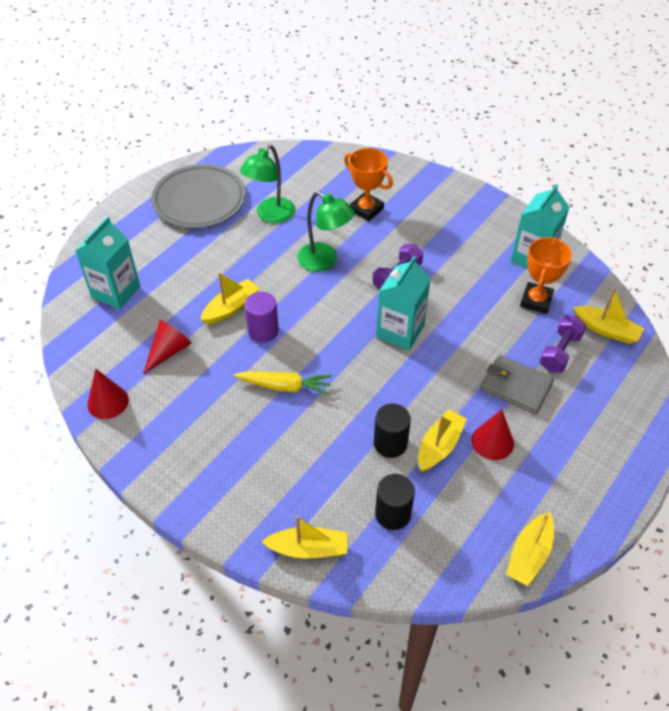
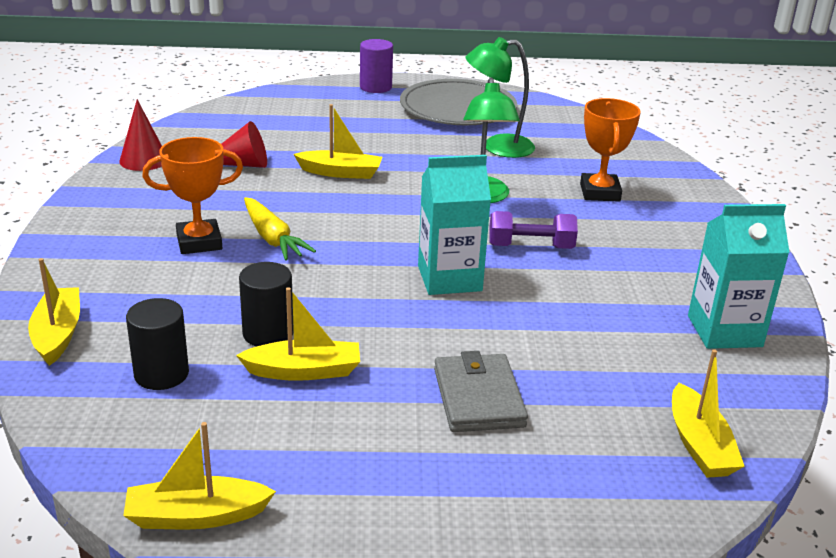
camera: 50 degrees right, 20 degrees down
turquoise carton [75,217,140,309] -> none
purple cylinder [245,292,279,343] -> purple cylinder moved to [360,39,393,93]
yellow boat [261,516,347,559] -> yellow boat turned 150 degrees counterclockwise [28,258,80,366]
red cone [472,409,514,460] -> none
orange trophy [520,237,572,314] -> orange trophy moved to [142,137,243,254]
purple dumbbell [539,316,586,373] -> none

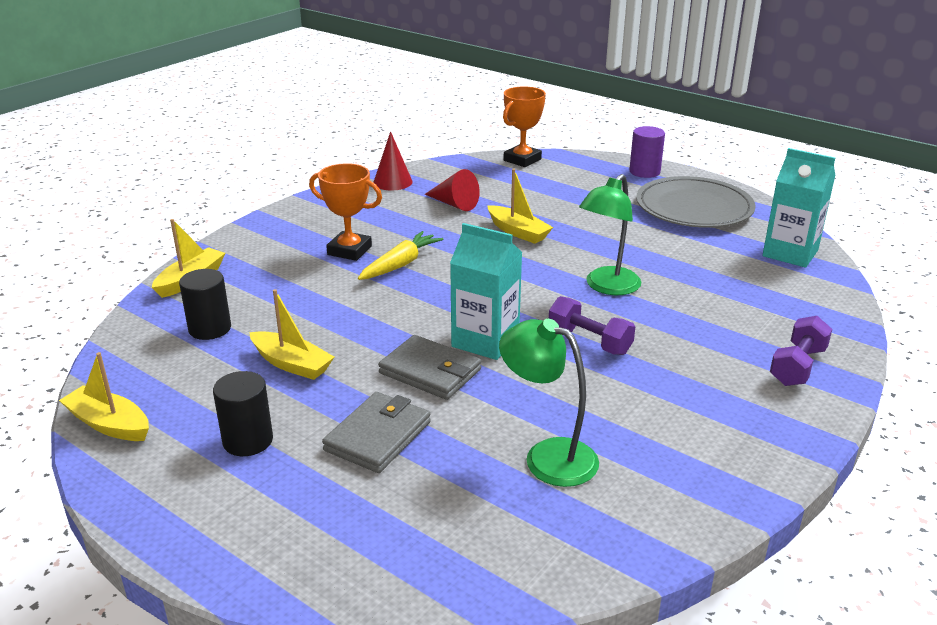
camera: 40 degrees right, 0 degrees up
black cylinder [239,262,294,347] -> black cylinder moved to [213,371,273,456]
yellow carrot [244,197,316,260] -> yellow carrot turned 150 degrees counterclockwise [358,231,443,280]
green lamp [466,37,535,158] -> green lamp moved to [499,319,599,487]
orange trophy [580,98,641,202] -> orange trophy moved to [503,86,546,167]
yellow boat [672,349,745,478] -> none
turquoise carton [688,204,790,349] -> turquoise carton moved to [762,148,835,268]
none -> grey wallet [378,335,481,400]
none -> purple dumbbell [770,316,832,386]

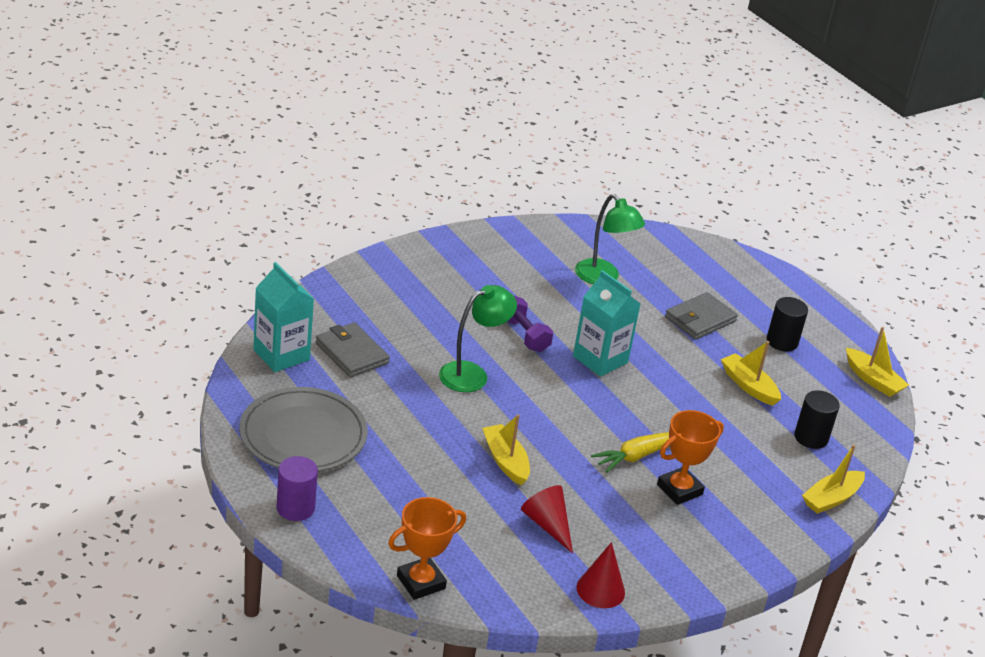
camera: 165 degrees left, 5 degrees up
orange trophy [309,163,382,261] -> orange trophy turned 75 degrees counterclockwise [657,410,724,505]
grey wallet [378,335,481,400] -> grey wallet moved to [316,322,390,377]
purple dumbbell [770,316,832,386] -> none

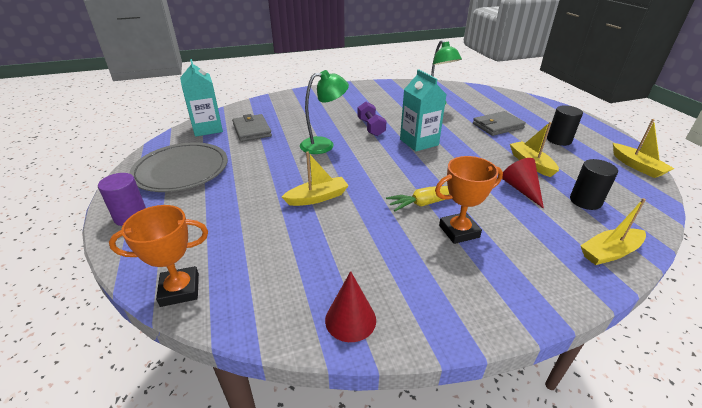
camera: 20 degrees right, 0 degrees up
yellow boat [482,414,530,486] -> yellow boat turned 75 degrees clockwise [282,151,349,206]
red cone [521,485,573,553] -> red cone moved to [502,158,544,209]

